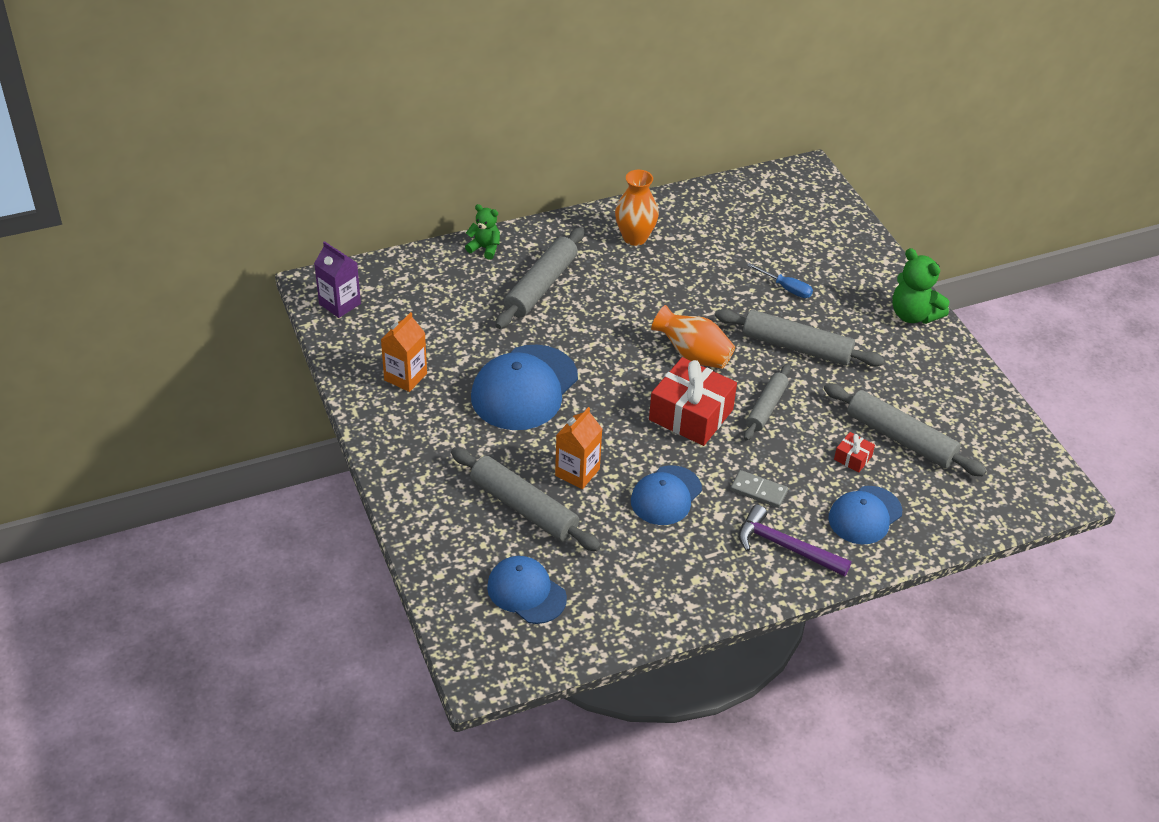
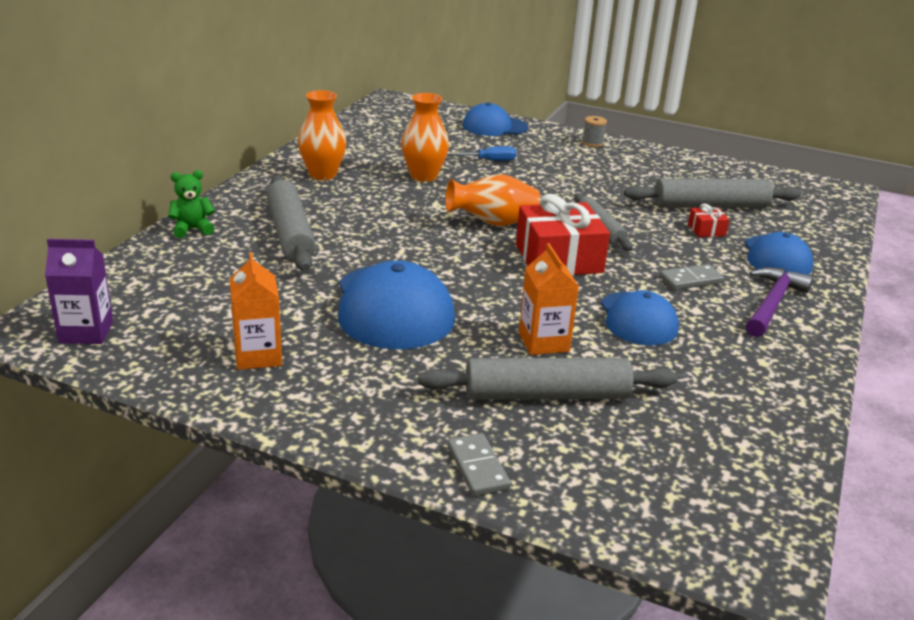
camera: 45 degrees left, 15 degrees down
blue cap [487,556,567,624] -> blue cap moved to [463,102,528,136]
grey rolling pin [715,309,884,367] -> none
purple hammer [739,505,851,577] -> purple hammer turned 135 degrees clockwise [746,267,813,337]
green teddy bear [892,248,949,324] -> grey spool [582,116,607,147]
none -> orange vase [401,93,449,182]
none -> grey domino [447,433,511,496]

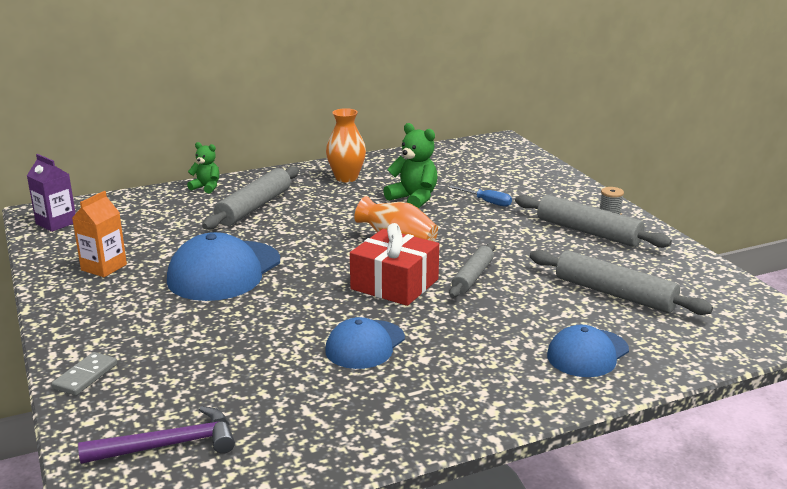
camera: 45 degrees right, 5 degrees down
orange vase [401,93,449,182] -> green teddy bear [383,123,438,208]
grey rolling pin [419,358,677,400] -> grey rolling pin moved to [515,195,672,248]
blue cap [463,102,528,136] -> none
orange carton [519,243,579,355] -> none
grey domino [659,264,724,290] -> none
red gift [688,203,729,237] -> none
purple hammer [746,267,813,337] -> purple hammer moved to [78,406,235,464]

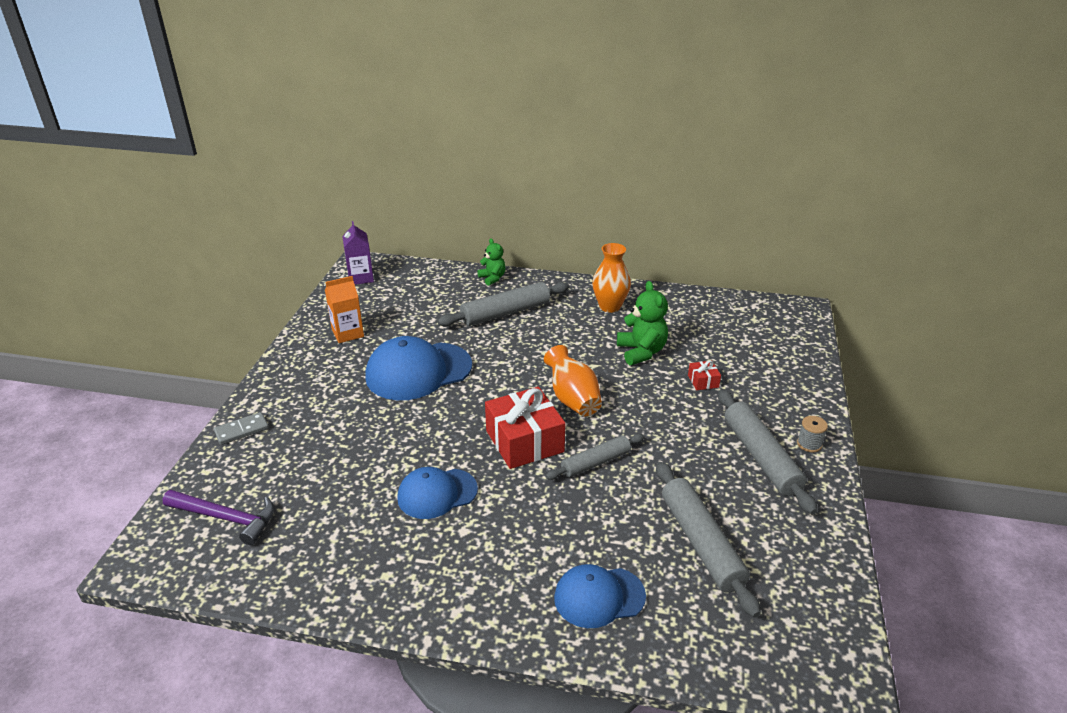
camera: 35 degrees right, 10 degrees up
blue screwdriver [449,186,512,207] -> red gift [688,360,721,390]

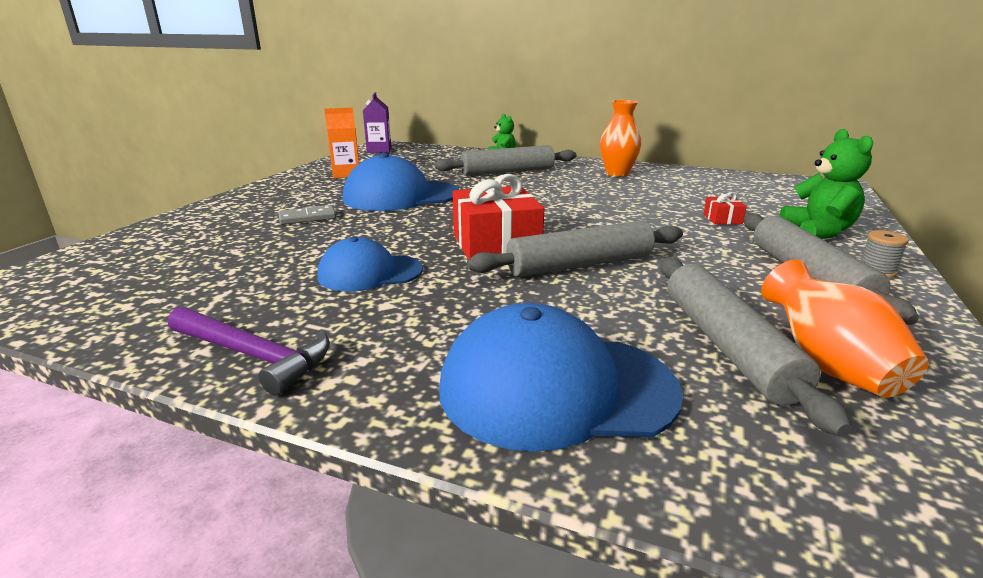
camera: 10 degrees right, 10 degrees down
purple hammer [163,490,274,545] -> purple hammer moved to [168,307,330,396]
grey domino [214,412,269,445] -> grey domino moved to [279,205,336,225]
orange vase [544,345,602,416] -> orange vase moved to [761,260,929,398]
grey rolling pin [545,434,644,480] -> grey rolling pin [467,221,683,277], size x1.57
blue cap [554,564,646,628] -> blue cap [439,303,683,452], size x1.60
green teddy bear [617,281,668,366] -> green teddy bear moved to [780,129,873,239]

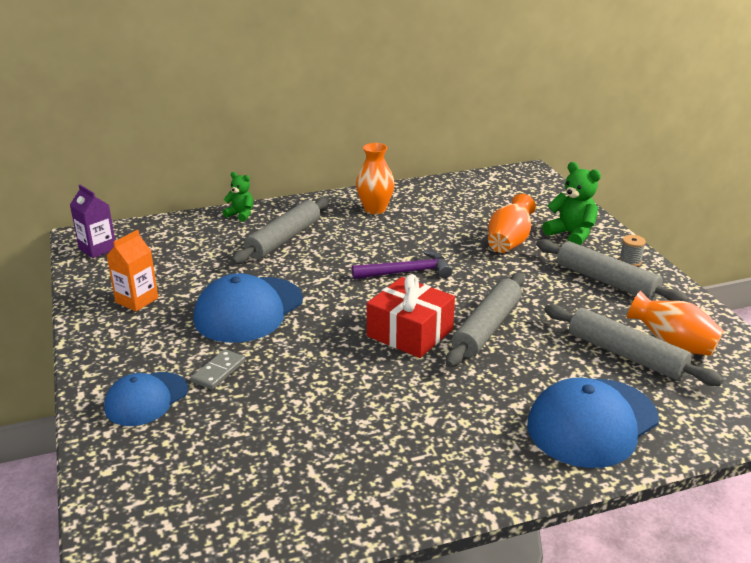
camera: 40 degrees left, 5 degrees up
purple hammer [168,307,330,396] -> purple hammer moved to [352,250,452,279]
blue cap [318,237,423,292] -> blue cap moved to [104,372,188,426]
red gift [703,192,747,224] -> orange vase [488,194,536,253]

